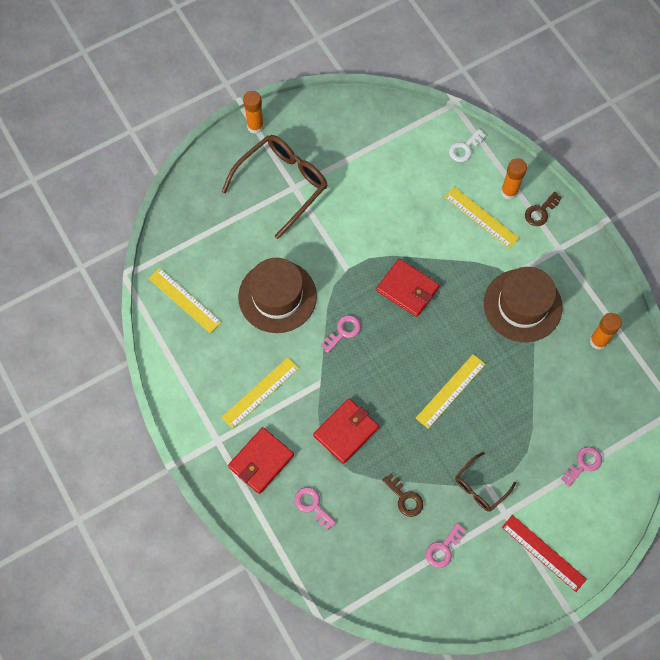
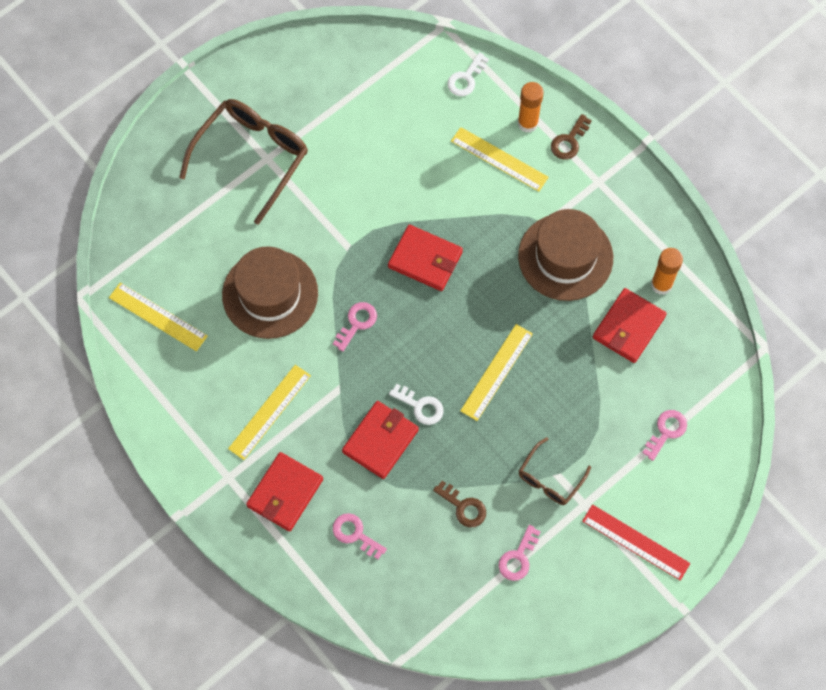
camera: 10 degrees left, 0 degrees up
orange glue stick [243,91,264,134] -> none
none -> white key [389,383,444,425]
none -> red wallet [593,288,667,363]

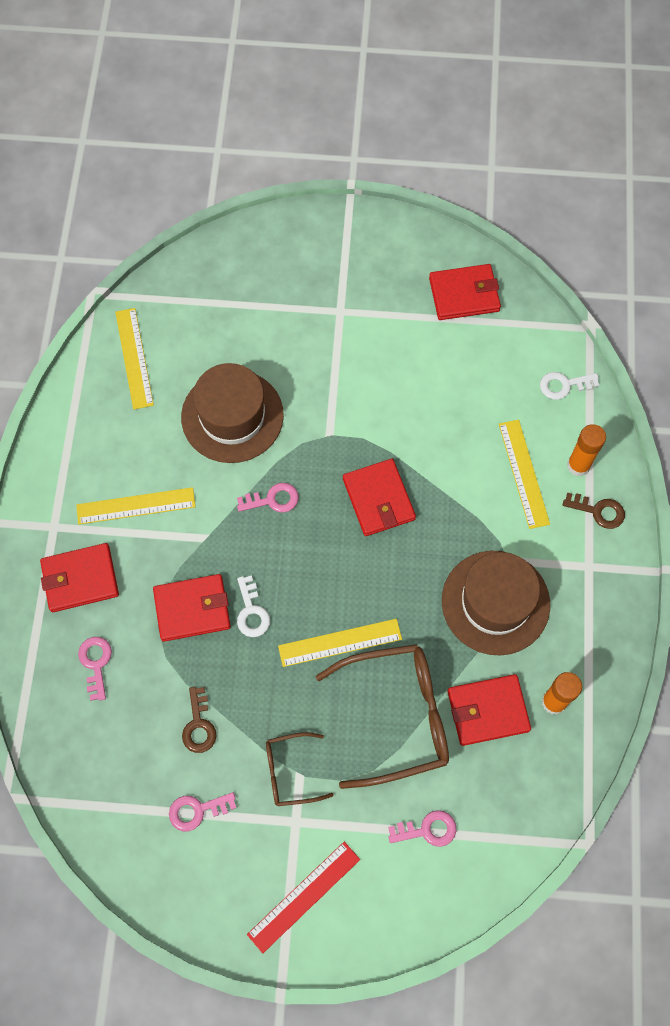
camera: 45 degrees right, 0 degrees up
brown glasses [179,99,308,225] -> brown glasses moved to [316,644,449,789]
brown key [551,114,592,159] -> brown key turned 150 degrees counterclockwise [563,493,625,529]
red ruler [582,504,690,581] -> red ruler turned 60 degrees clockwise [247,842,360,953]
none -> red wallet [429,264,501,320]

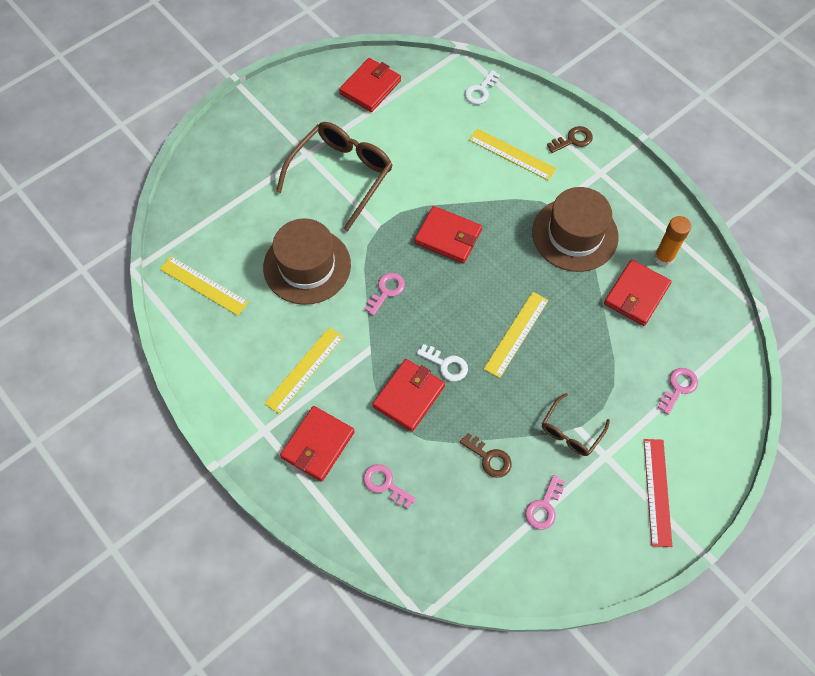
camera: 45 degrees left, 5 degrees down
brown glasses [316,644,449,789] -> brown glasses moved to [276,122,392,231]
orange glue stick [567,424,606,476] -> none

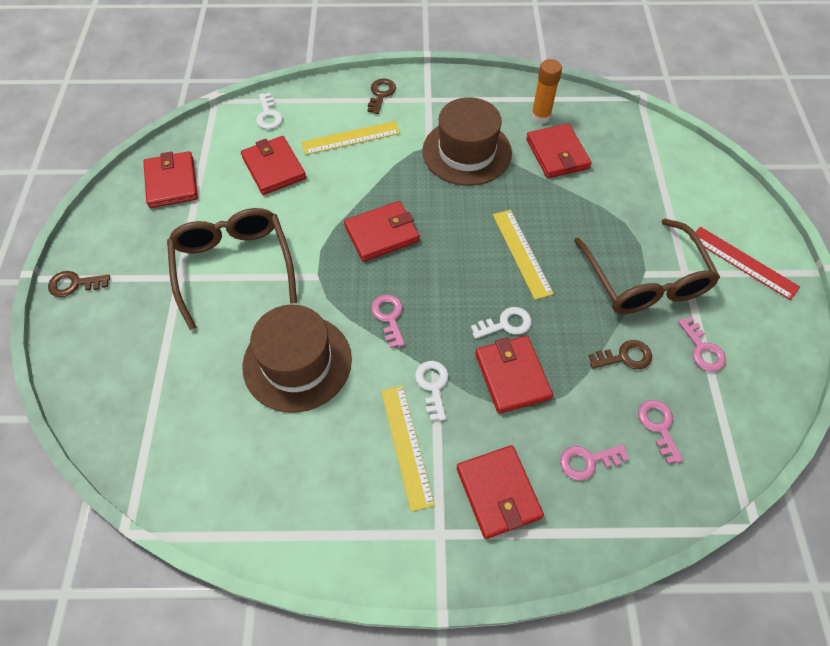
camera: 50 degrees left, 5 degrees down
yellow ruler [160,256,249,316] -> none
brown glasses [542,393,610,456] -> brown glasses [574,219,720,314], size x1.89
pink key [658,368,698,415] -> pink key moved to [638,400,683,464]
none -> brown key [48,271,110,297]
none -> red wallet [241,136,306,195]
none -> white key [415,361,449,421]

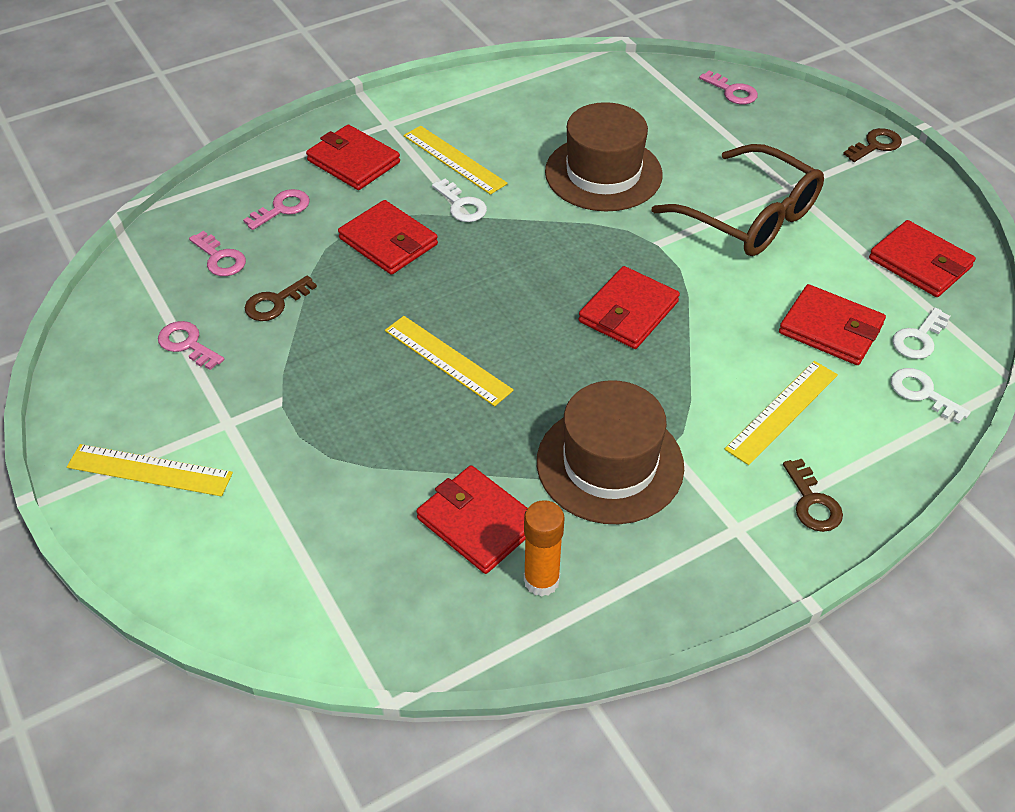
camera: 150 degrees right, 10 degrees down
pink key [371,294,405,348] -> pink key moved to [699,71,758,104]
white key [471,307,532,339] -> white key moved to [892,308,950,359]
brown glasses [574,219,720,314] -> none
red ruler [690,227,800,300] -> yellow ruler [67,444,233,496]

